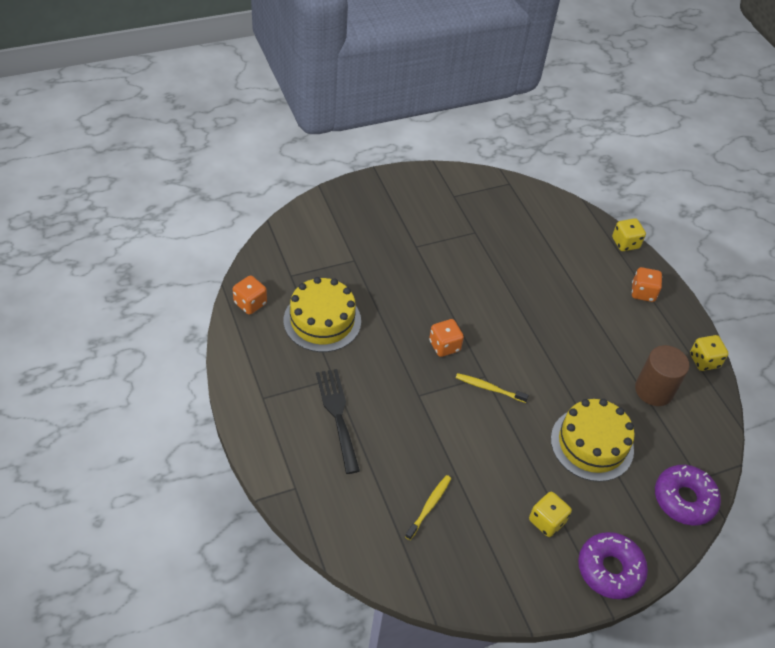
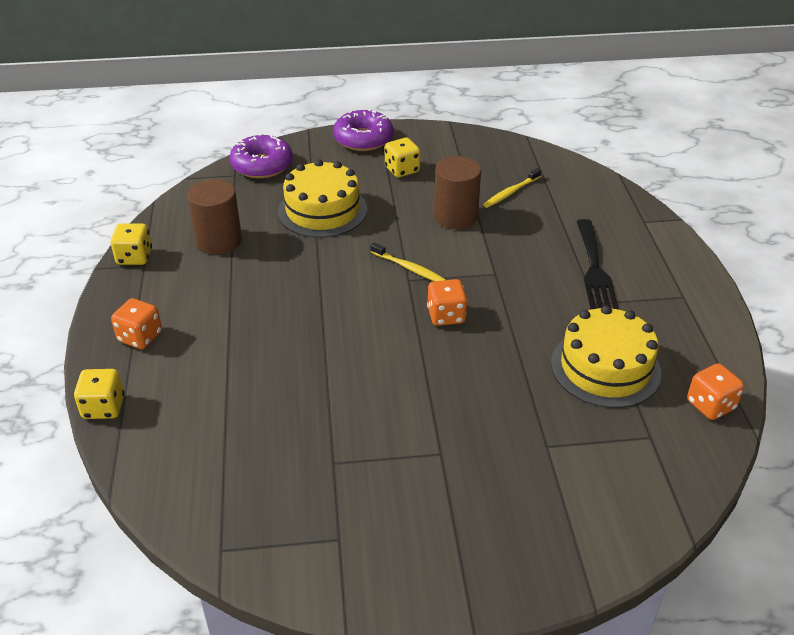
camera: 160 degrees left, 10 degrees down
none -> brown cylinder [434,156,481,229]

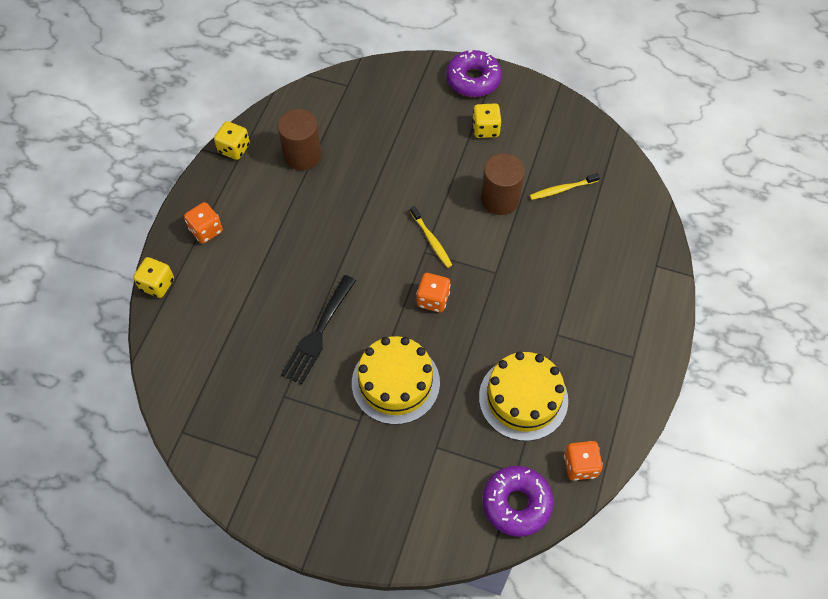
camera: 25 degrees right, 20 degrees up
purple donut [229,133,293,179] -> purple donut moved to [482,466,554,537]
yellow cake [278,159,367,238] -> yellow cake moved to [352,336,440,425]
black fork [577,219,619,310] -> black fork moved to [281,275,356,385]

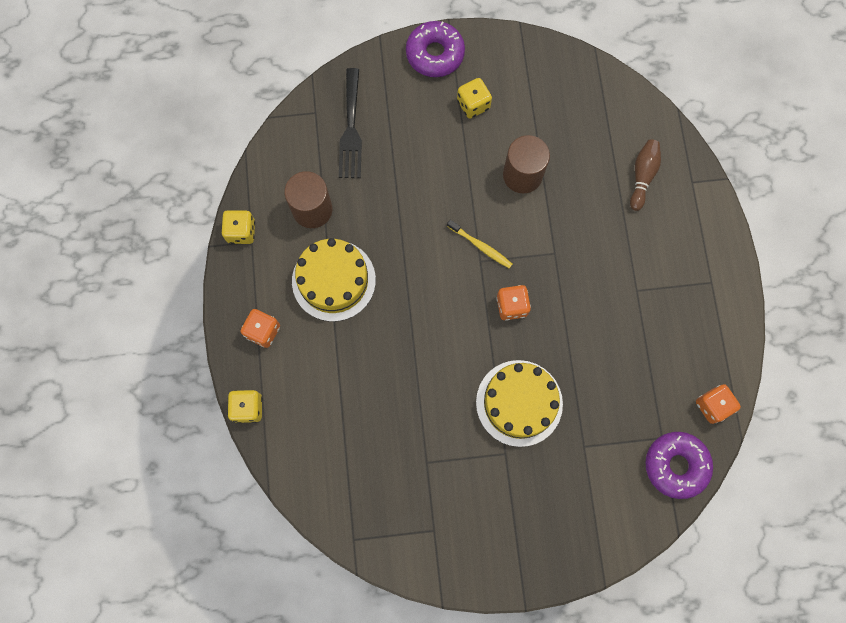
camera: 25 degrees left, 15 degrees up
black fork [281,275,356,385] -> black fork moved to [339,68,362,178]
yellow cake [479,352,568,441] -> yellow cake moved to [292,238,376,321]
yellow toothbrush [530,173,600,200] -> none
none -> brown bowling pin [630,139,661,211]

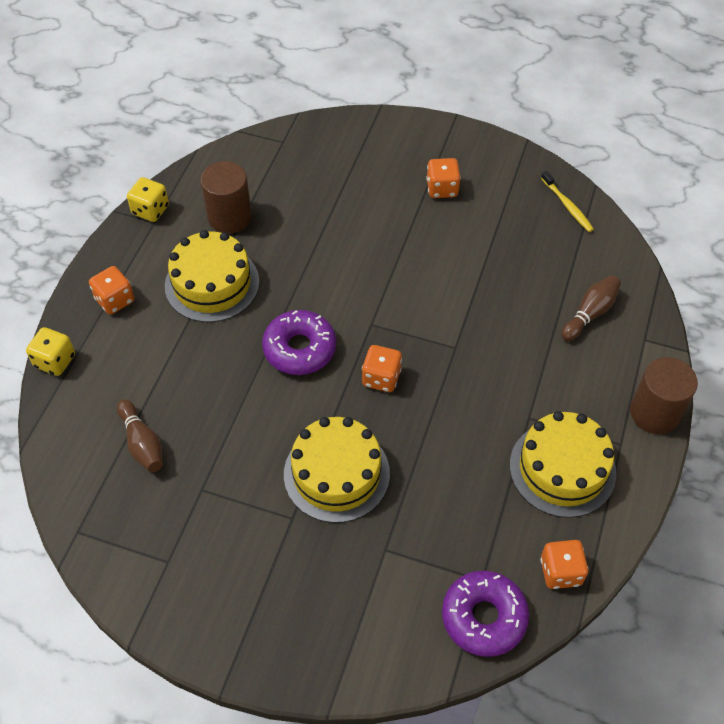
camera: 25 degrees right, 20 degrees down
black fork [339,68,362,178] -> none
purple donut [406,21,465,77] -> purple donut moved to [262,310,336,375]
yellow toothbrush [447,220,512,269] -> yellow toothbrush moved to [541,171,594,232]
yellow dice [457,78,492,119] -> orange dice [426,158,461,198]
brown cylinder [503,135,550,193] -> brown cylinder moved to [630,357,698,434]
none -> brown bowling pin [117,399,163,472]
none -> yellow cake [510,411,616,518]

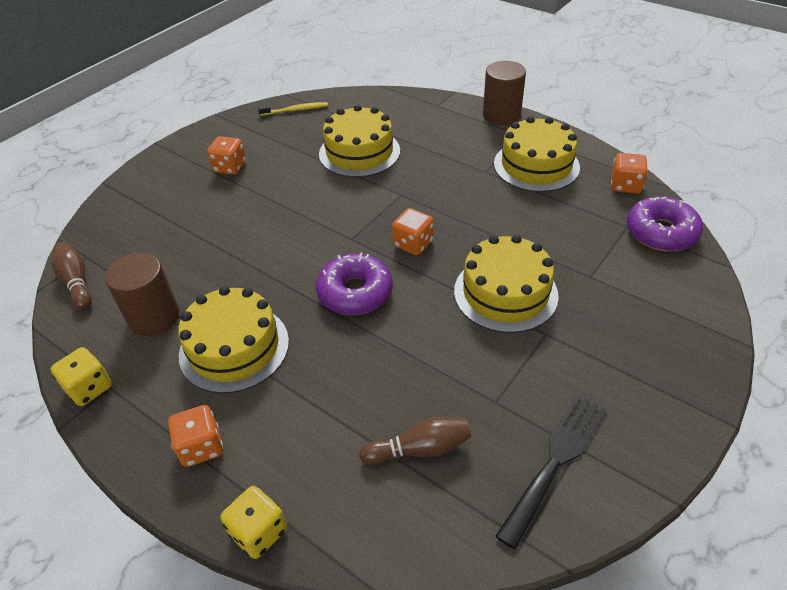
camera: 70 degrees left, 10 degrees down
brown bowling pin [561,275,621,341] -> brown bowling pin moved to [51,242,92,310]
none -> yellow cake [319,105,400,177]
none -> black fork [495,394,607,550]

